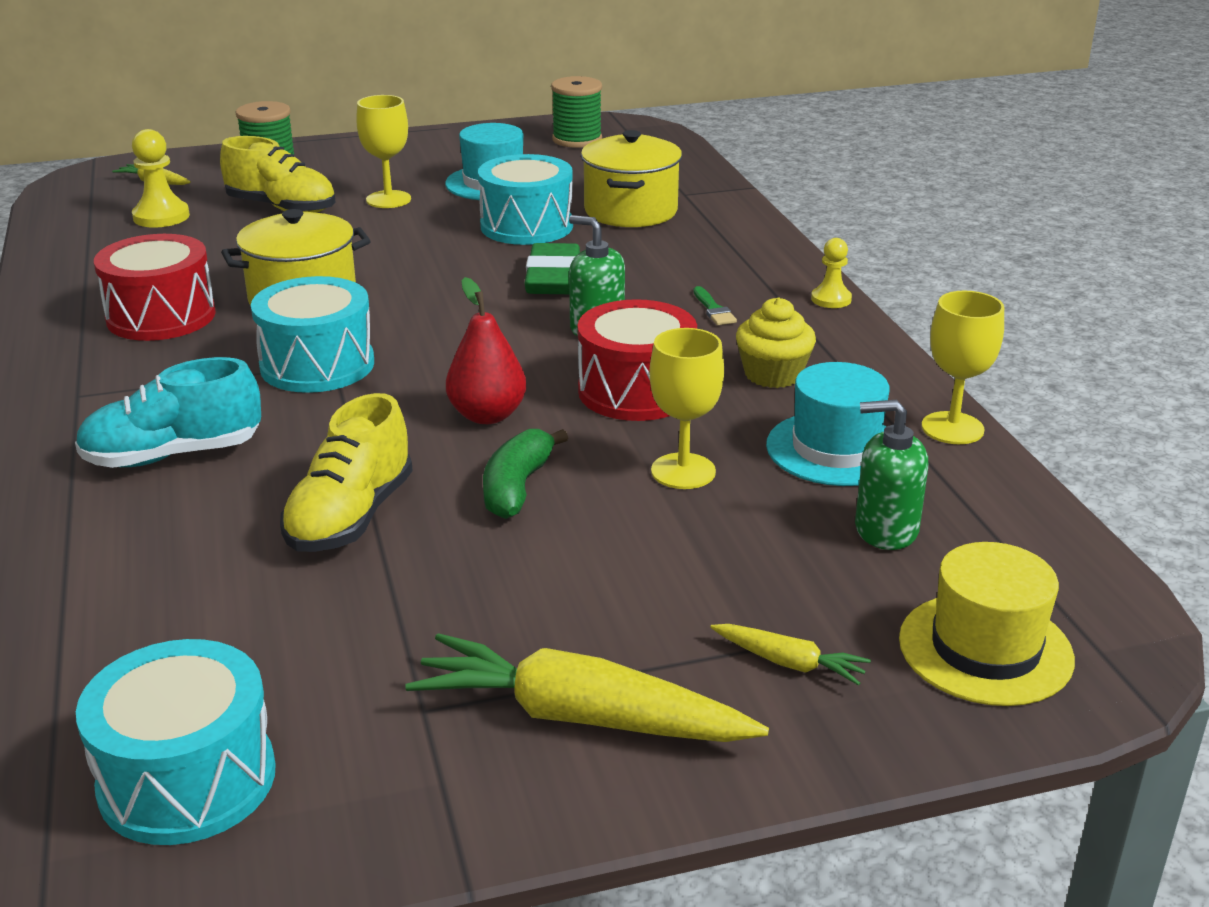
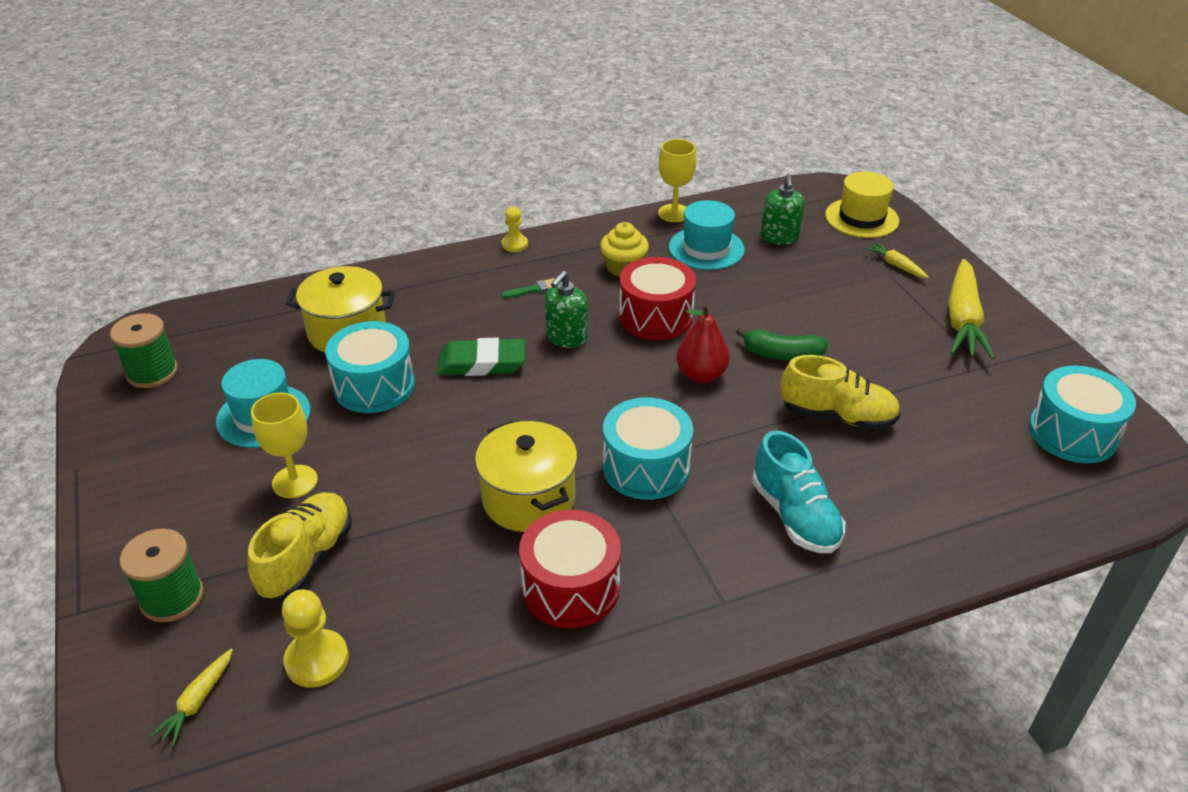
camera: 95 degrees left, 10 degrees up
yellow goblet [649,328,724,489] -> none
yellow carrot [710,624,871,686] -> yellow carrot turned 60 degrees counterclockwise [865,242,929,278]

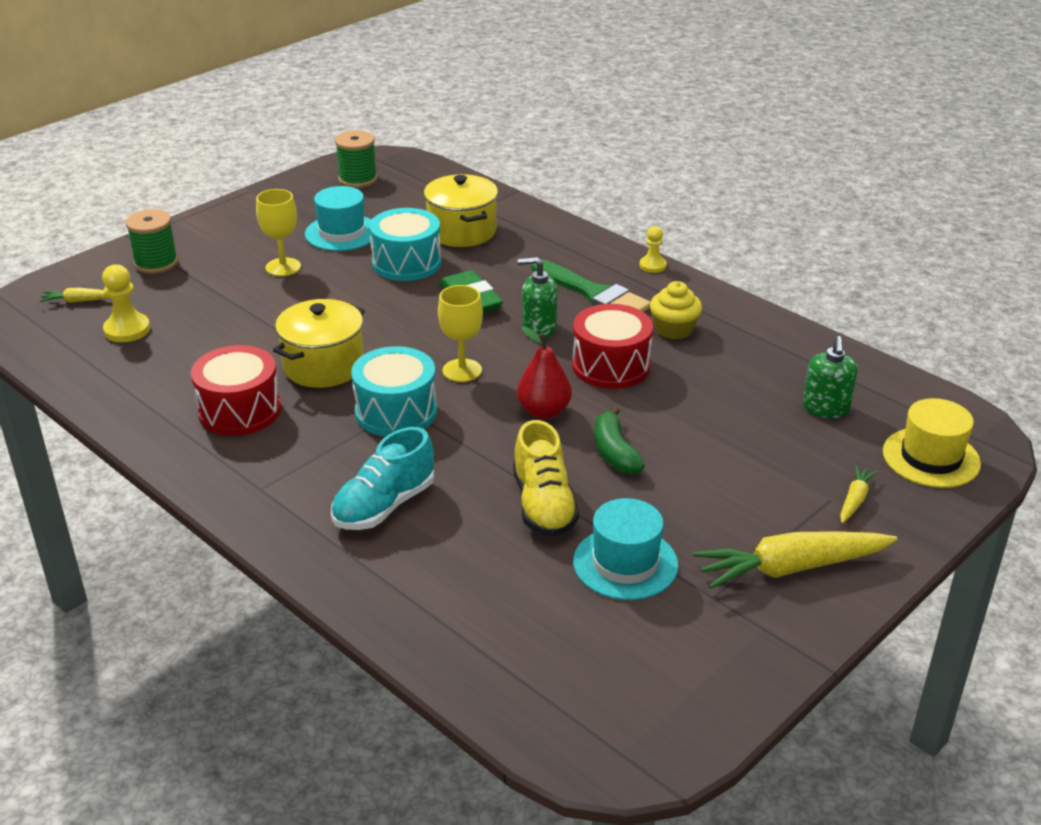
camera: 65 degrees right, 5 degrees down
yellow shoe [248,492,352,600] -> none
green brush [501,278,555,298] -> green brush [532,259,651,312], size x2.43
yellow goblet [658,139,697,222] -> yellow goblet moved to [438,285,483,382]
turquoise hat [669,200,745,270] -> turquoise hat moved to [573,498,678,600]
green soap dispenser [761,174,805,245] -> green soap dispenser turned 60 degrees counterclockwise [803,336,858,418]
turquoise drum [1029,366,1136,463] -> none

